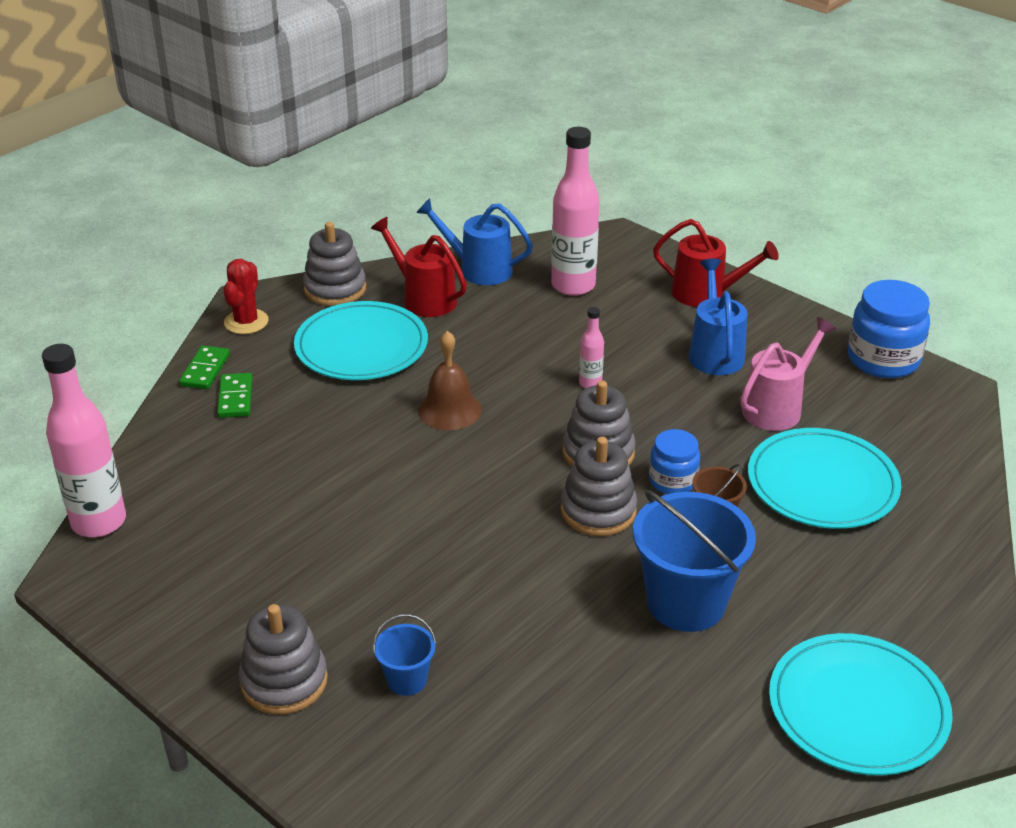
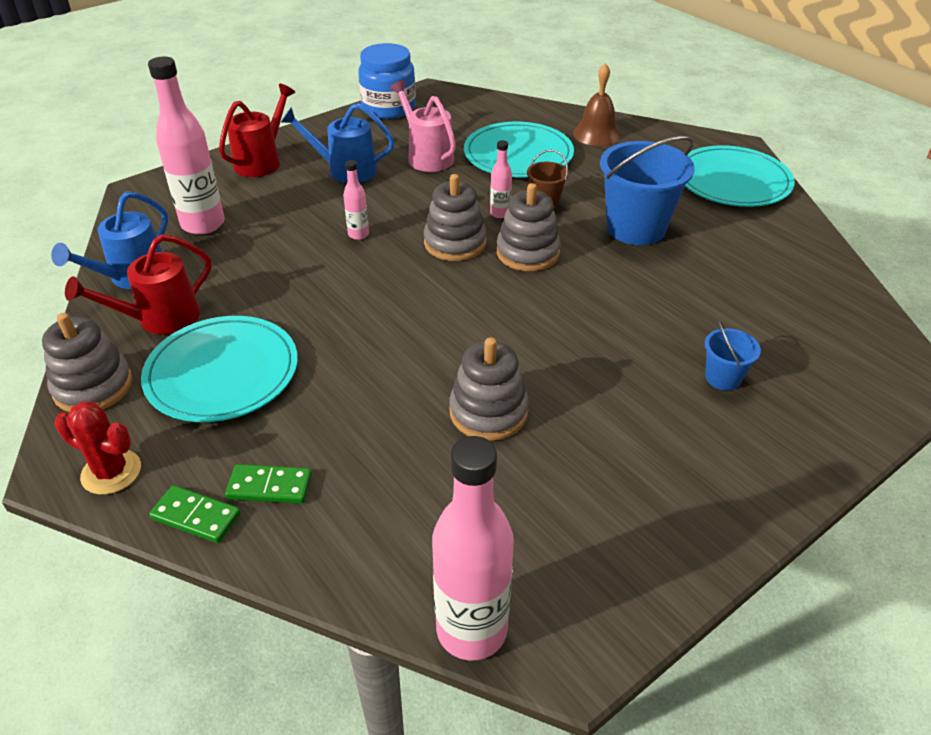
camera: 80 degrees left, 5 degrees up
grey stacking toy [239,604,328,714] -> grey stacking toy moved to [449,337,529,441]
brown bell [418,331,482,430] -> brown bell moved to [573,63,621,146]
blue jar [649,429,700,494] -> pink bottle [490,140,512,218]

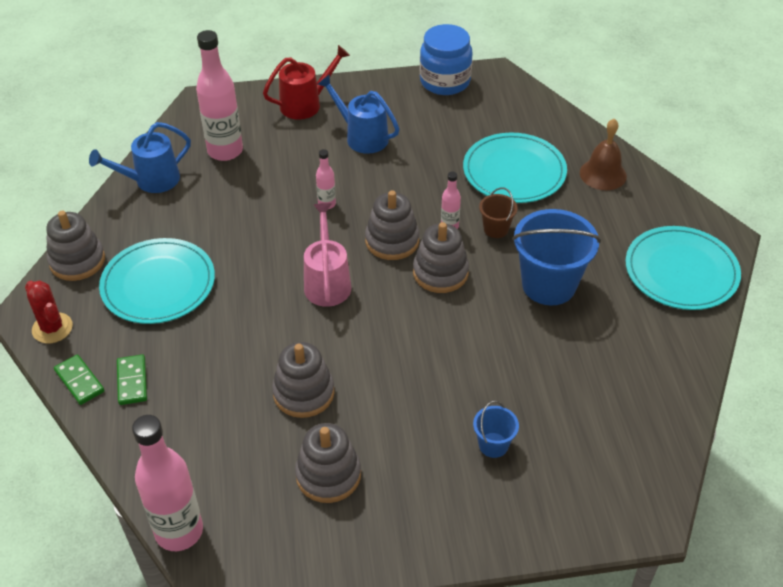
camera: 30 degrees right, 5 degrees up
red watering can [65,234,212,335] -> none
green domino [225,464,312,504] -> green domino turned 45 degrees clockwise [117,354,147,405]
pink watering can [390,80,456,172] -> pink watering can moved to [304,203,351,307]
none -> grey stacking toy [295,423,361,503]

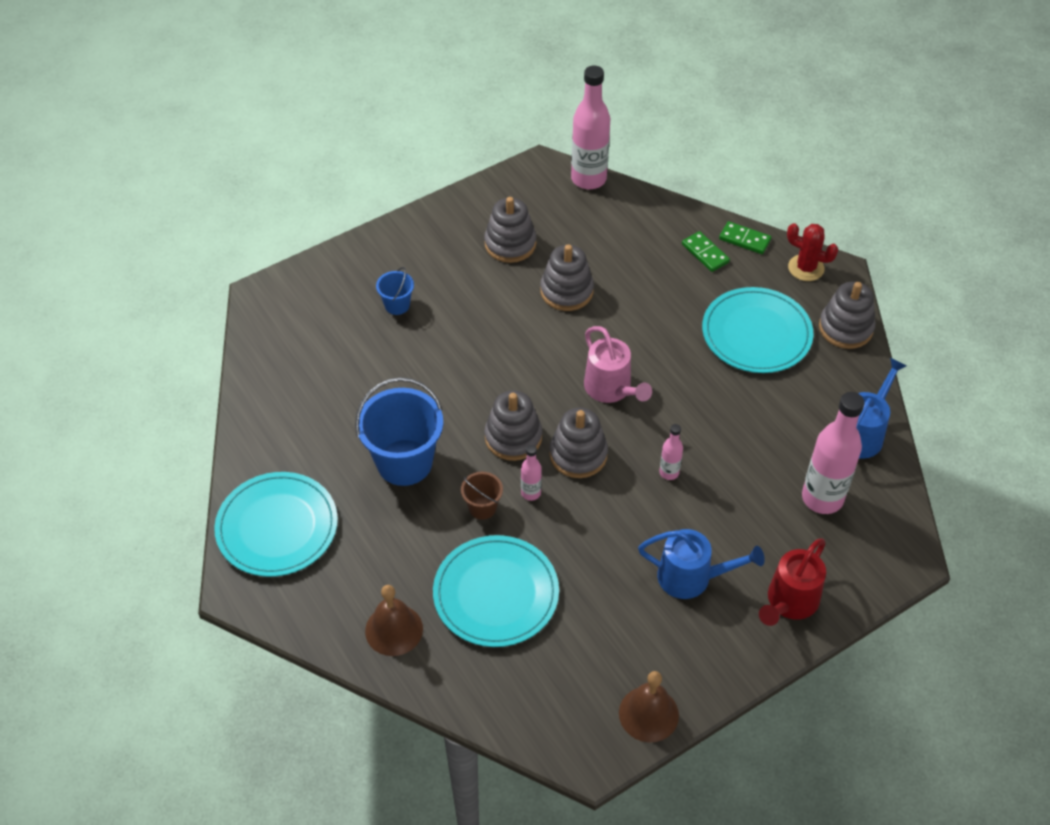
camera: 155 degrees right, 5 degrees up
blue jar [420,24,473,95] -> brown bell [619,671,679,742]

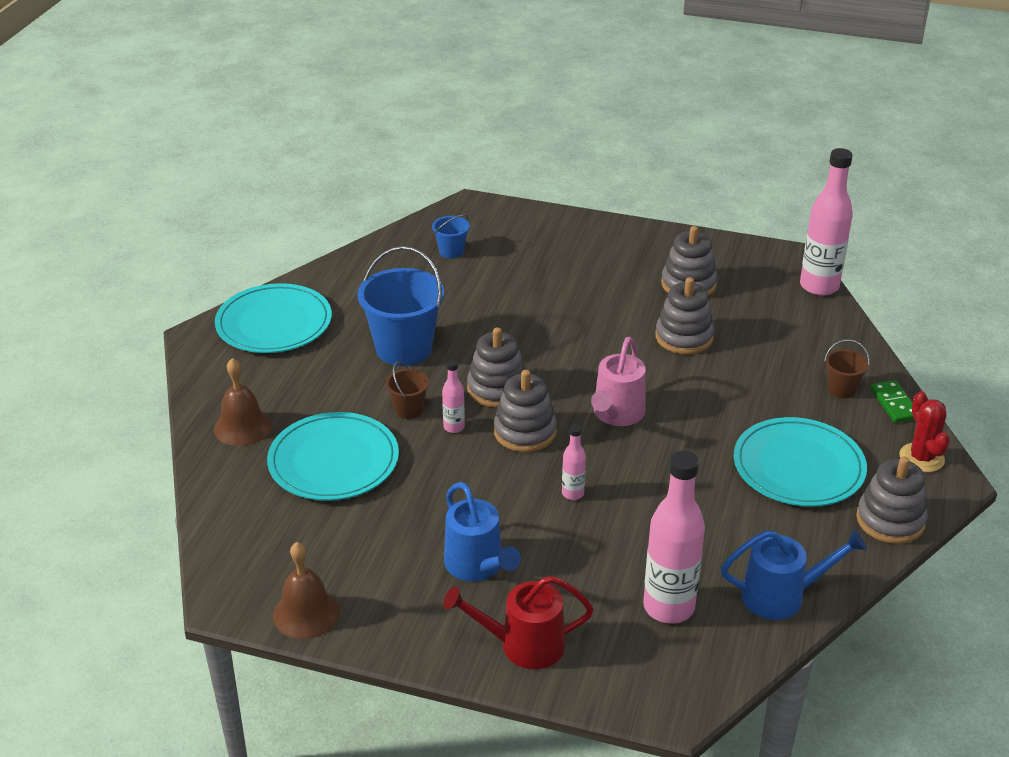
camera: 50 degrees right, 15 degrees down
blue bucket [376,267,414,315] -> blue bucket moved to [432,214,470,259]
green domino [682,231,730,272] -> brown bucket [824,339,870,399]

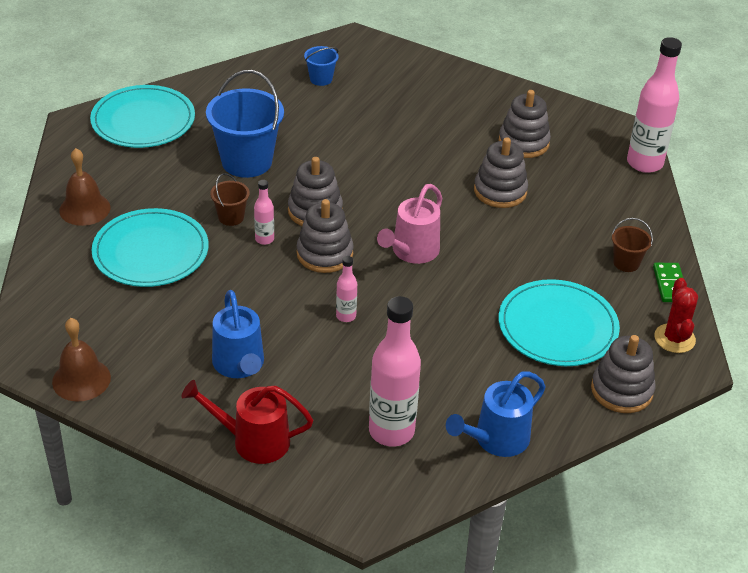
camera: 10 degrees right, 5 degrees up
blue watering can [721,529,867,620] -> blue watering can turned 135 degrees clockwise [446,371,546,457]

